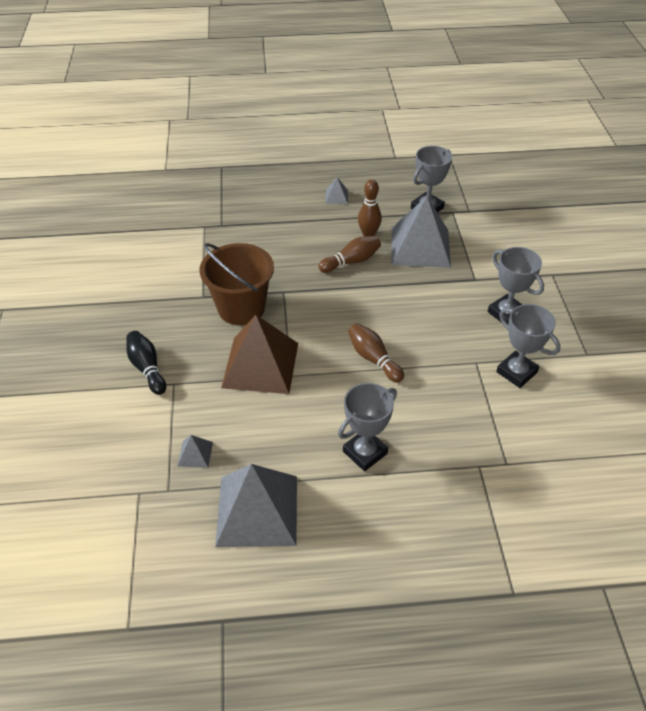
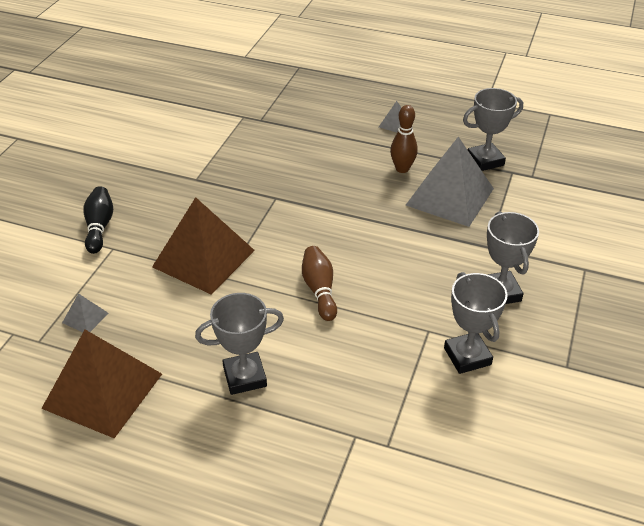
camera: 25 degrees right, 5 degrees down
brown bucket [200,243,274,325] -> none
grey pyramid [215,464,297,547] -> brown pyramid [41,330,162,438]
brown bowling pin [319,236,381,273] -> none

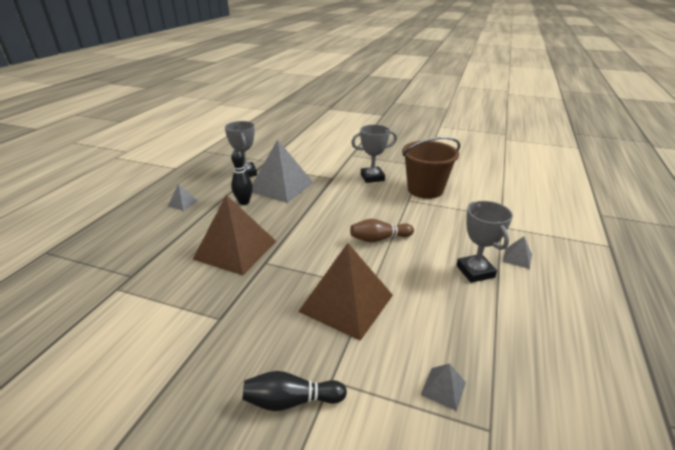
camera: 90 degrees left, 10 degrees down
brown pyramid [41,330,162,438] -> brown pyramid moved to [193,195,276,275]
brown bowling pin [390,105,418,173] -> black bowling pin [231,149,253,205]
grey trophy [444,272,508,374] -> brown bucket [402,137,460,199]
none -> grey pyramid [503,236,532,269]

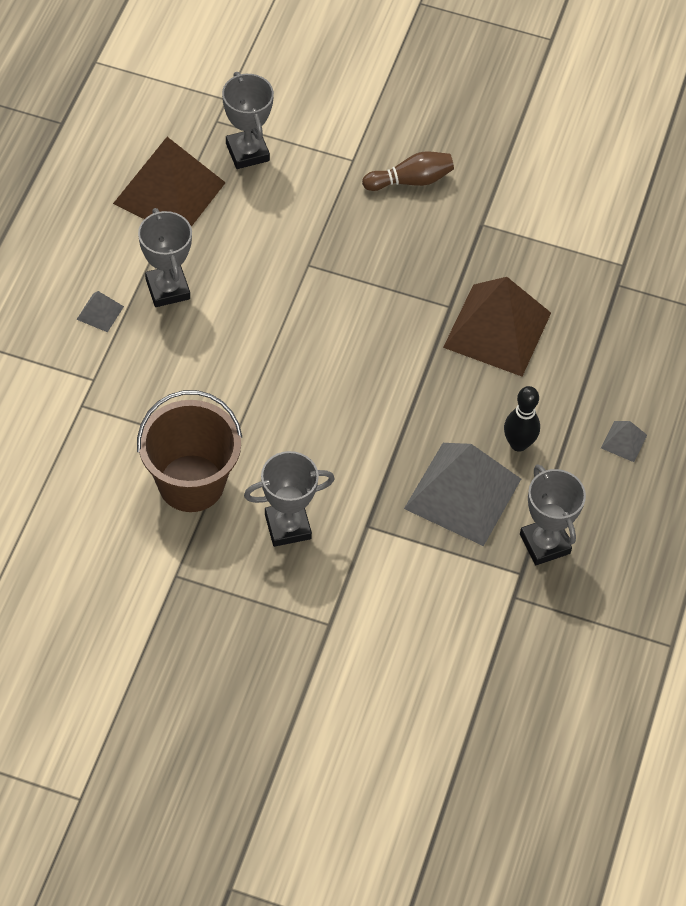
camera: 175 degrees right, 25 degrees up
black bowling pin [243,371,347,411] -> none
brown pyramid [298,243,393,341] -> brown pyramid moved to [113,137,226,227]
brown bowling pin [350,219,414,242] -> brown bowling pin moved to [362,151,454,191]
grey pyramid [421,364,466,411] -> grey trophy [222,72,274,169]

